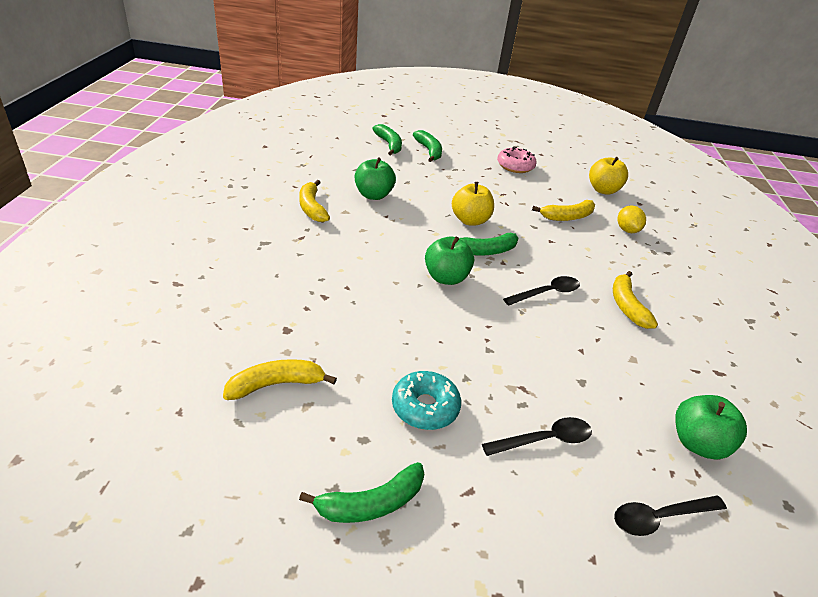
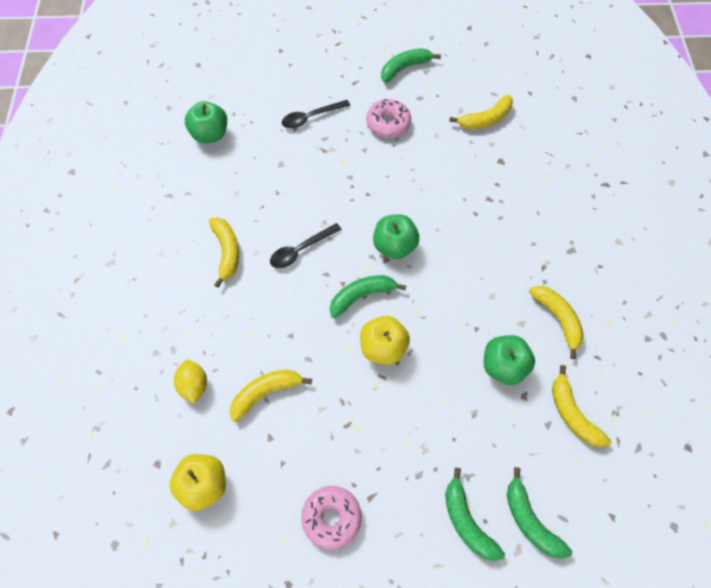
camera: 175 degrees right, 25 degrees up
turquoise donut [392,371,461,430] -> pink donut [366,99,411,138]
black spoon [614,496,727,536] -> none
none -> yellow banana [552,365,611,447]

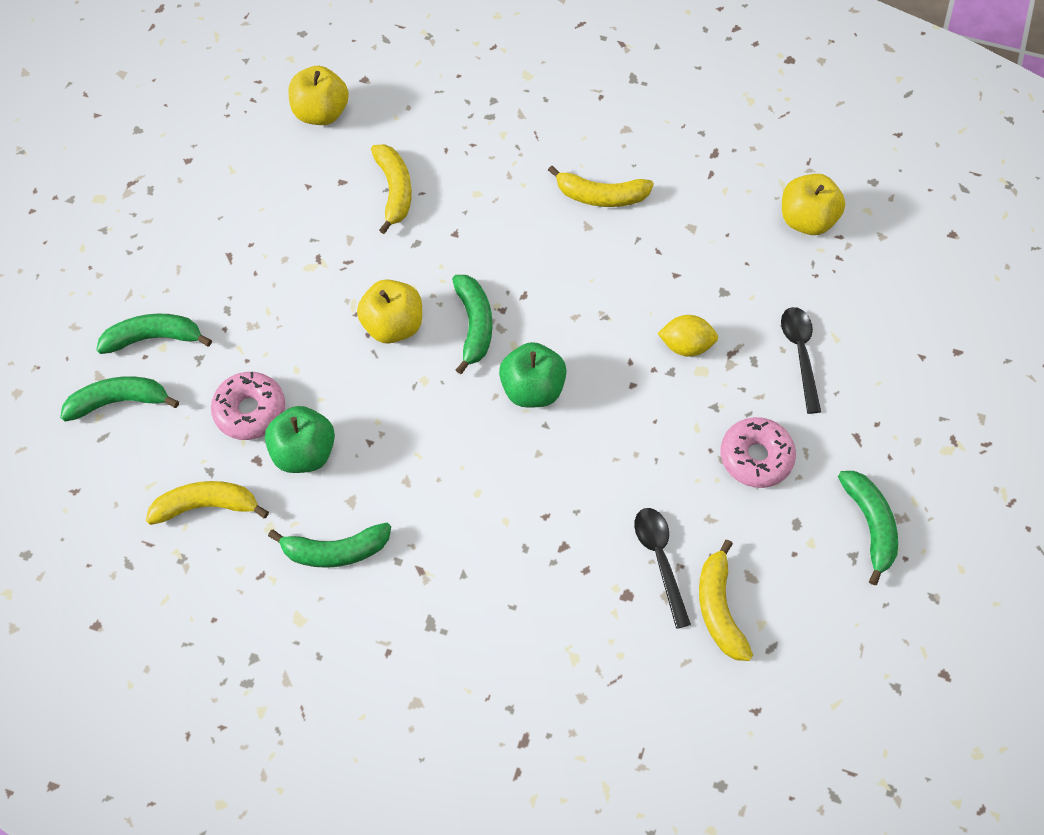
camera: 110 degrees right, 0 degrees up
yellow lemon [174,360,207,403] -> yellow lemon moved to [657,315,718,357]
green apple [185,101,227,143] -> yellow apple [782,174,845,235]
black spoon [270,223,342,268] -> black spoon moved to [634,508,691,629]
pink donut [301,486,362,550] -> pink donut moved to [211,372,285,440]
yellow banana [529,286,584,359] -> green banana [268,523,391,568]

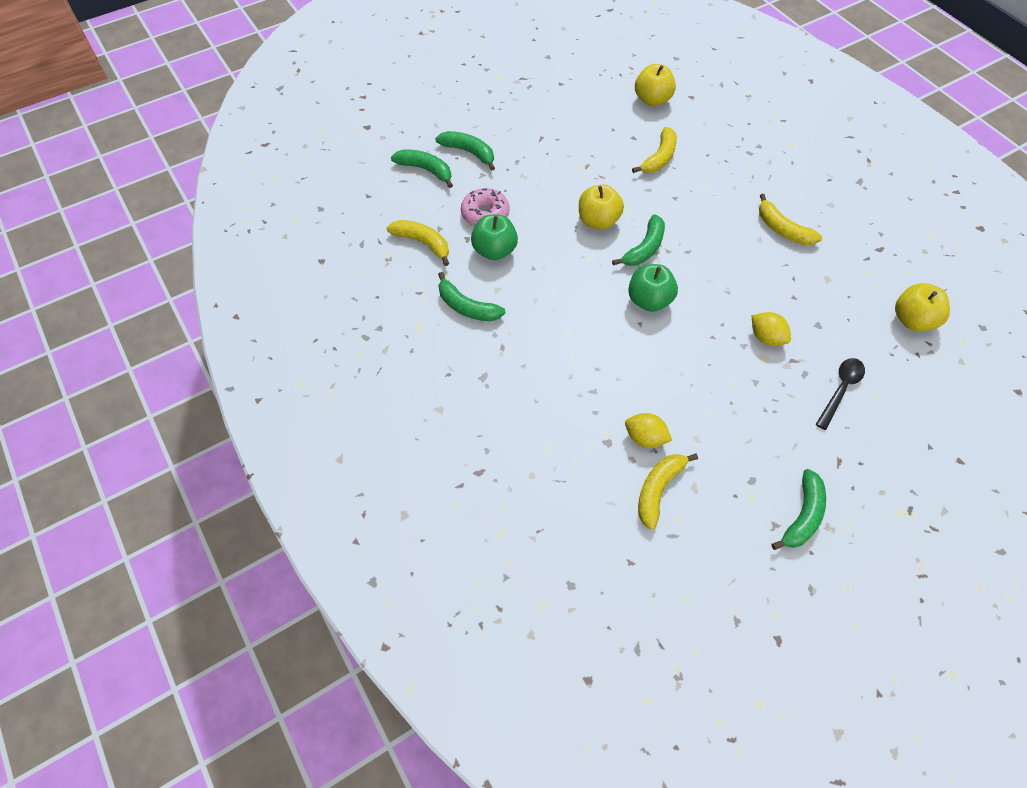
camera: 40 degrees right, 5 degrees down
black spoon [634,508,691,629] -> yellow lemon [625,413,672,448]
pink donut [721,417,796,488] -> none

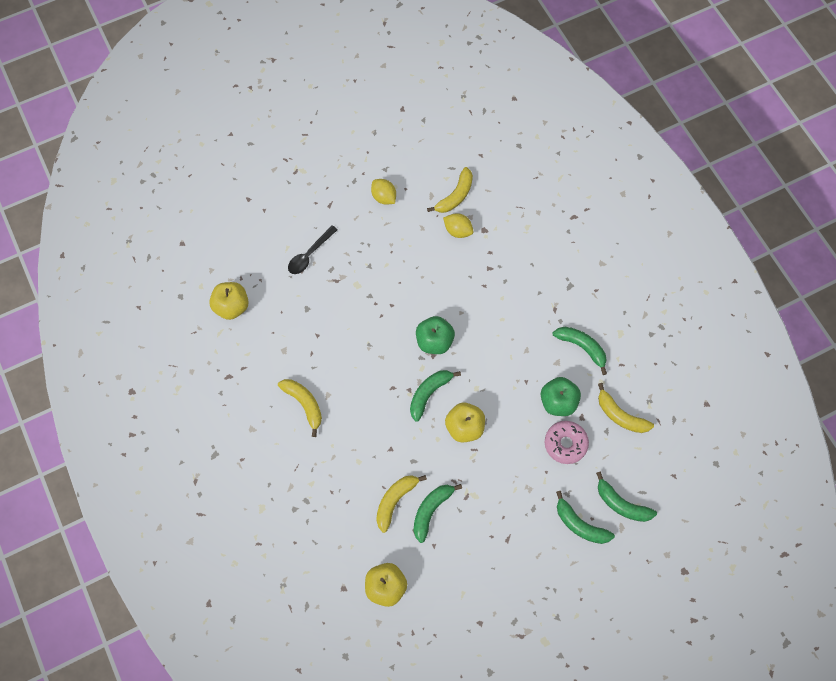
camera: 175 degrees left, 10 degrees up
yellow lemon [752,312,791,346] -> yellow lemon moved to [371,179,396,205]
green banana [772,469,826,550] -> green banana moved to [414,484,462,543]

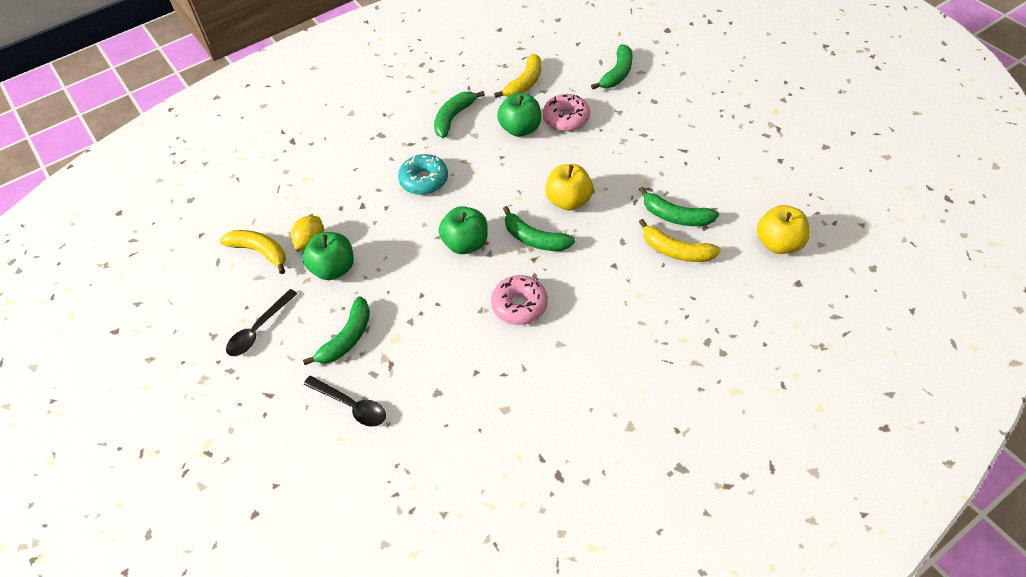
camera: 95 degrees left, 15 degrees down
yellow apple [209,282,249,320] -> none
yellow banana [278,379,322,437] -> none
yellow lemon [371,179,396,205] -> black spoon [226,289,298,356]
green banana [556,491,615,544] -> green banana moved to [303,296,370,365]
none -> green apple [303,232,354,280]
none -> turquoise donut [398,154,448,195]
none -> pink donut [491,275,548,325]

